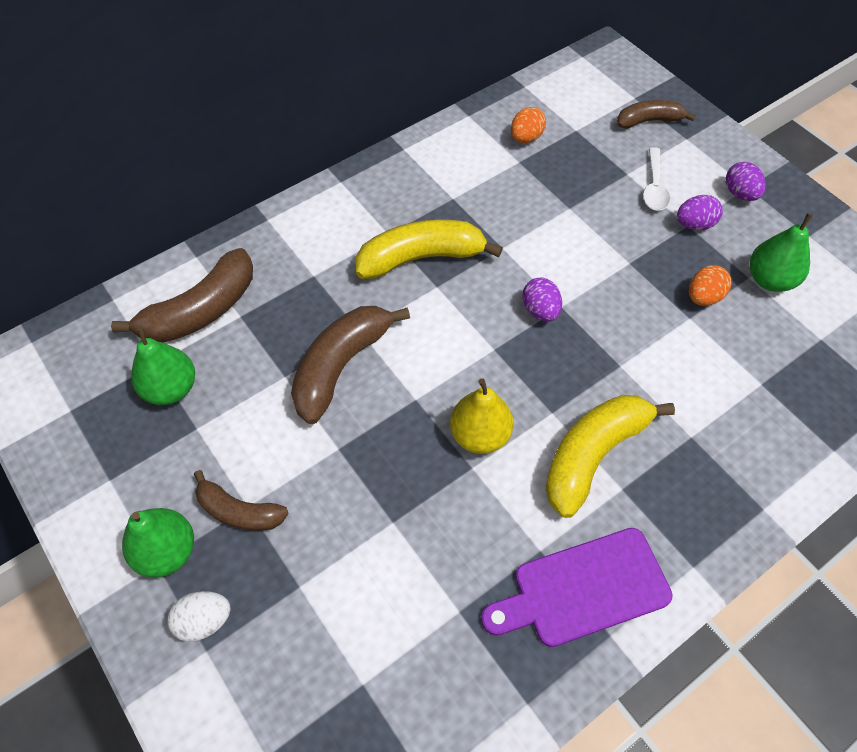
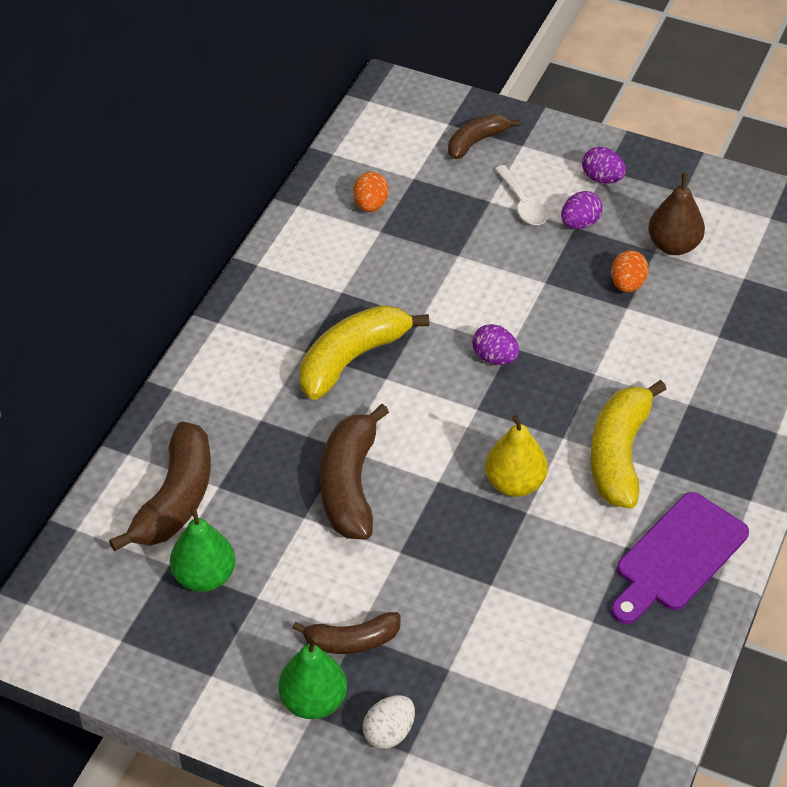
camera: 30 degrees left, 10 degrees down
green pear [750,213,813,292] -> brown pear [648,173,705,255]

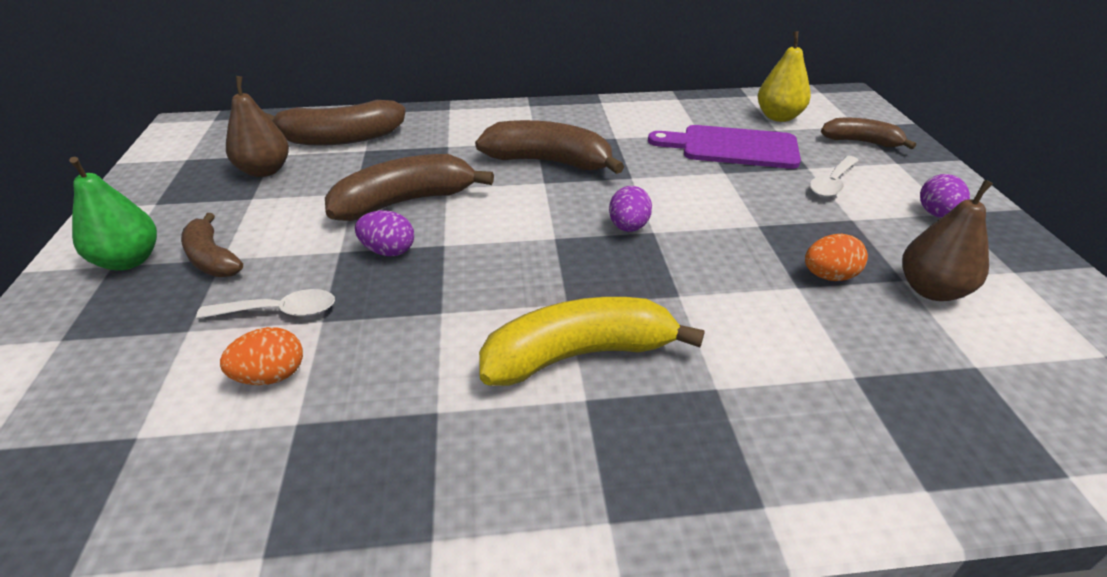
camera: 60 degrees right, 10 degrees down
green pear [170,507,235,592] -> brown pear [226,76,289,177]
yellow banana [299,305,429,400] -> brown banana [475,120,624,174]
orange egg [353,172,389,212] -> orange egg moved to [220,327,303,385]
white egg [363,695,415,749] -> none
yellow pear [485,415,548,497] -> yellow pear moved to [758,31,811,122]
purple egg [561,191,603,229] -> purple egg moved to [355,210,414,256]
purple cutting board [611,492,749,624] -> purple cutting board moved to [648,125,801,169]
none -> white spoon [196,289,335,319]

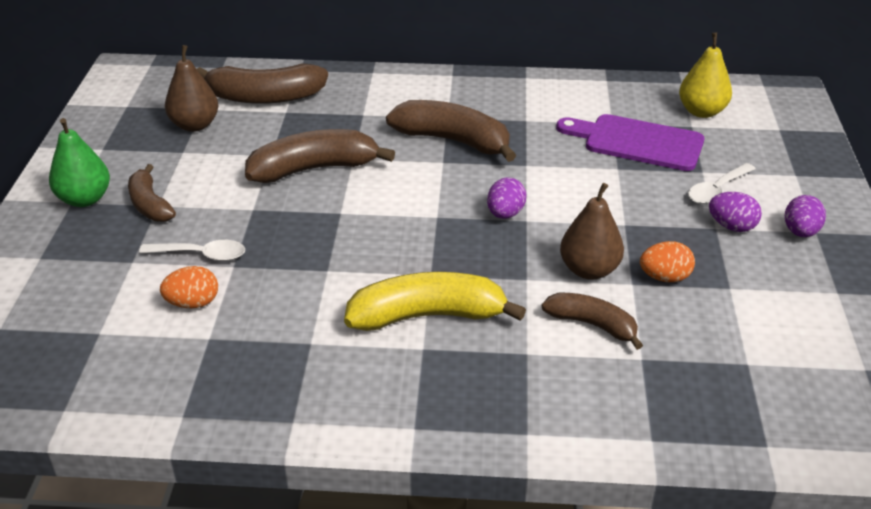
camera: 10 degrees right, 0 degrees up
purple egg [355,210,414,256] -> purple egg moved to [709,192,762,232]
brown banana [821,118,916,149] -> brown banana moved to [542,293,643,350]
brown pear [902,180,993,301] -> brown pear moved to [560,183,624,280]

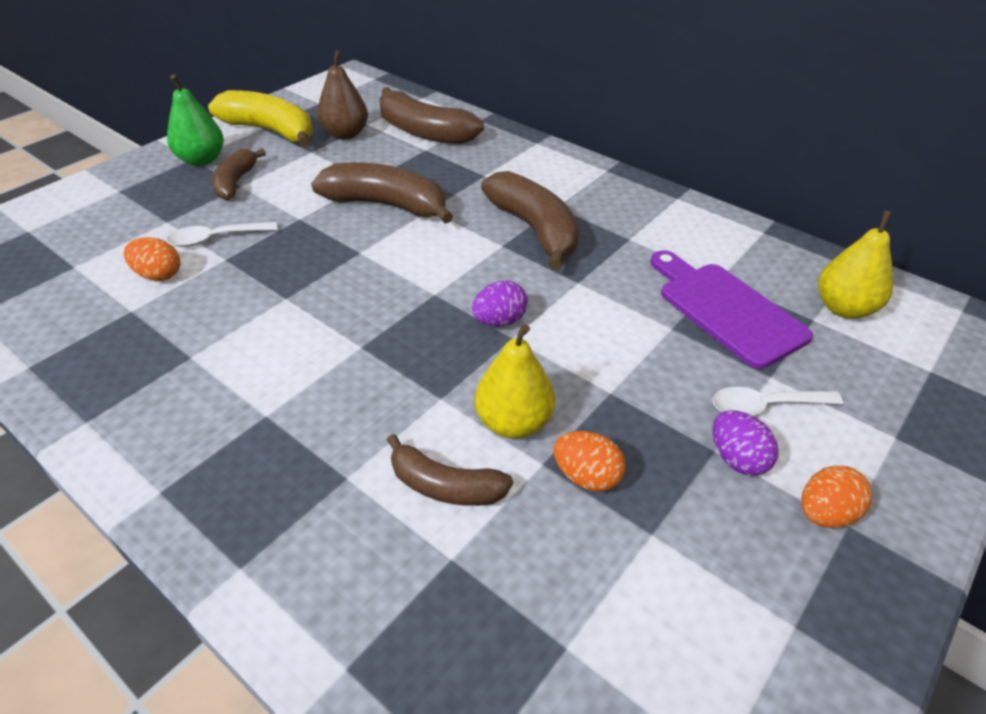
camera: 35 degrees right, 5 degrees up
white spoon [139,240,245,261] -> white spoon turned 120 degrees clockwise [166,222,277,247]
yellow banana [344,272,526,331] -> yellow banana moved to [208,90,313,147]
brown banana [542,293,643,350] -> brown banana turned 135 degrees clockwise [387,434,513,506]
brown pear [560,183,624,280] -> yellow pear [475,324,555,439]
purple egg [785,195,826,237] -> orange egg [801,465,872,528]

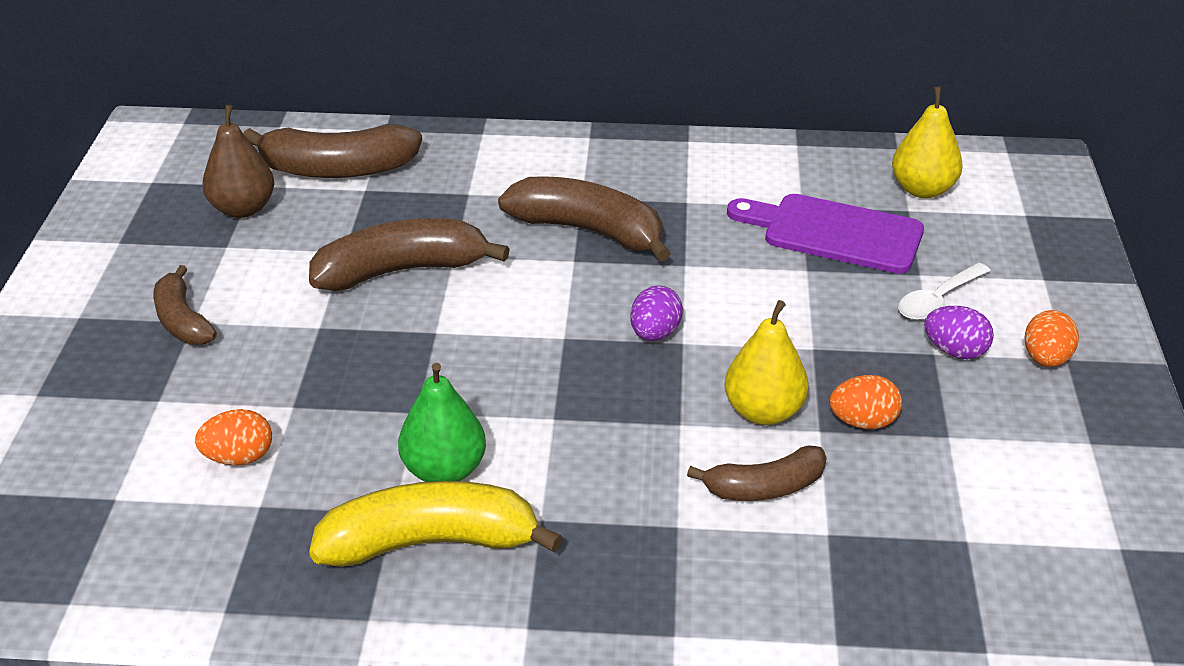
camera: 35 degrees left, 5 degrees down
white spoon [166,222,277,247] -> none
green pear [167,75,224,166] -> green pear moved to [398,363,486,482]
yellow banana [208,90,313,147] -> yellow banana moved to [309,481,563,567]

